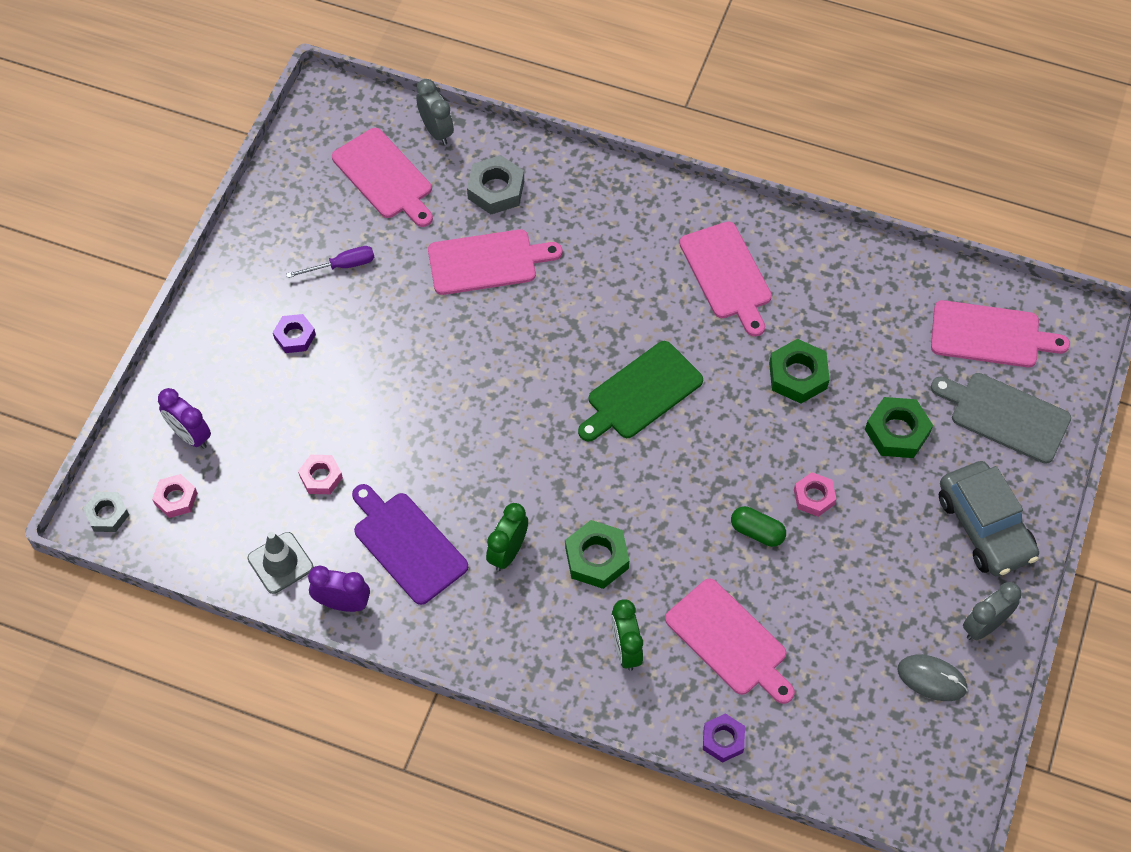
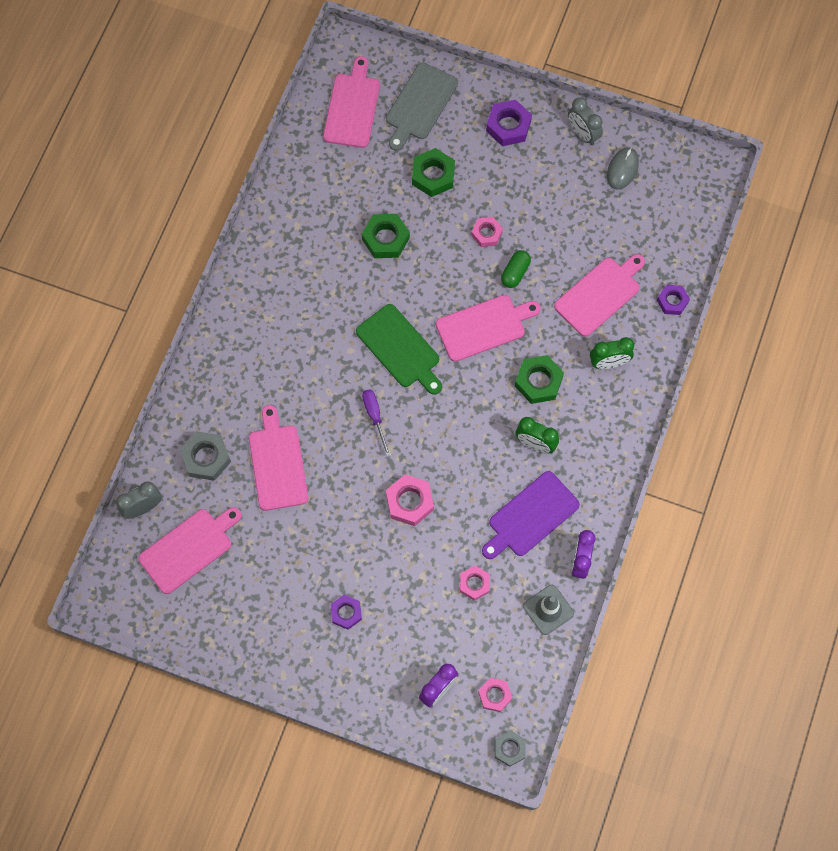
camera: 90 degrees left, 10 degrees up
purple screwdriver [286,246,374,278] -> purple screwdriver moved to [362,390,391,456]
pink cutting board [679,221,772,337] -> pink cutting board moved to [436,295,541,362]
grey car [939,461,1039,576] -> purple nut [486,100,532,146]
none -> pink nut [386,474,434,526]

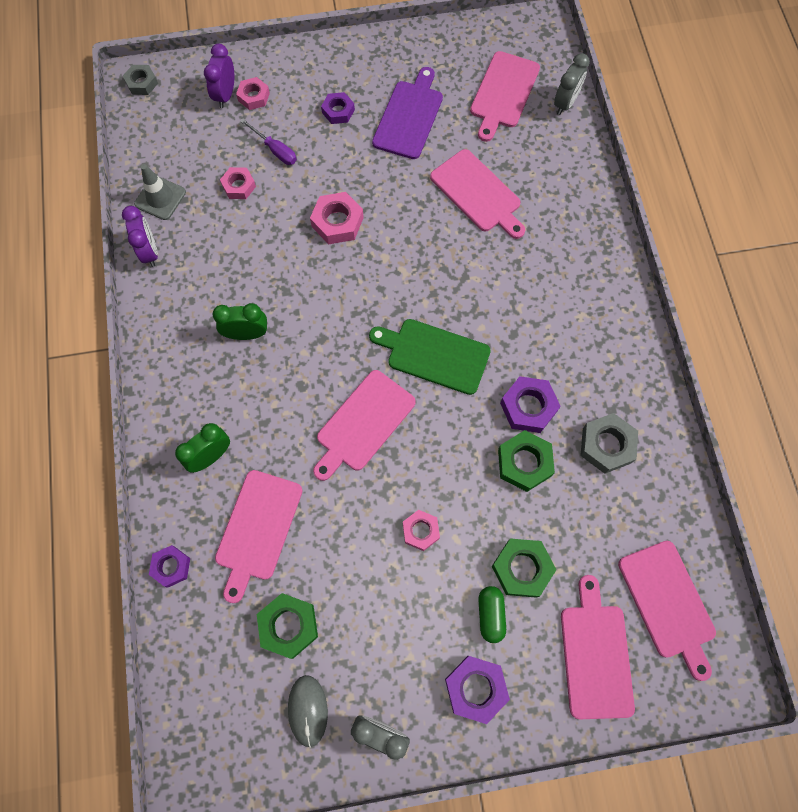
camera: 150 degrees right, 0 degrees up
grey nut [180,432,231,481] -> grey nut moved to [580,413,638,474]
purple screwdriver [362,390,391,456] -> purple screwdriver moved to [240,119,297,165]
grey cutting board [386,62,458,151] -> pink cutting board [561,575,635,719]
pink nut [478,678,512,712] -> pink nut moved to [236,77,270,110]
purple cutting board [482,471,580,559] -> purple cutting board moved to [372,67,443,159]
green capsule [501,250,531,288] -> green capsule moved to [478,586,506,643]
green nut [515,355,564,404] -> green nut moved to [257,593,318,659]
none -> purple nut [500,376,561,433]

